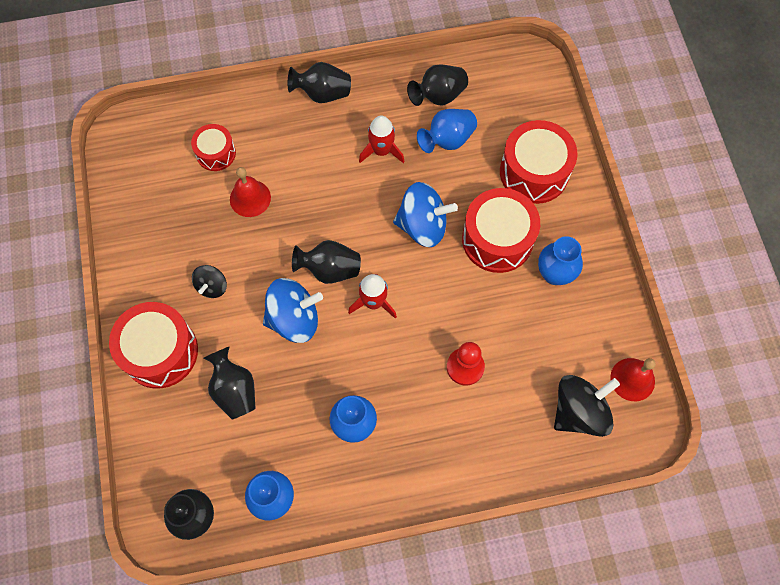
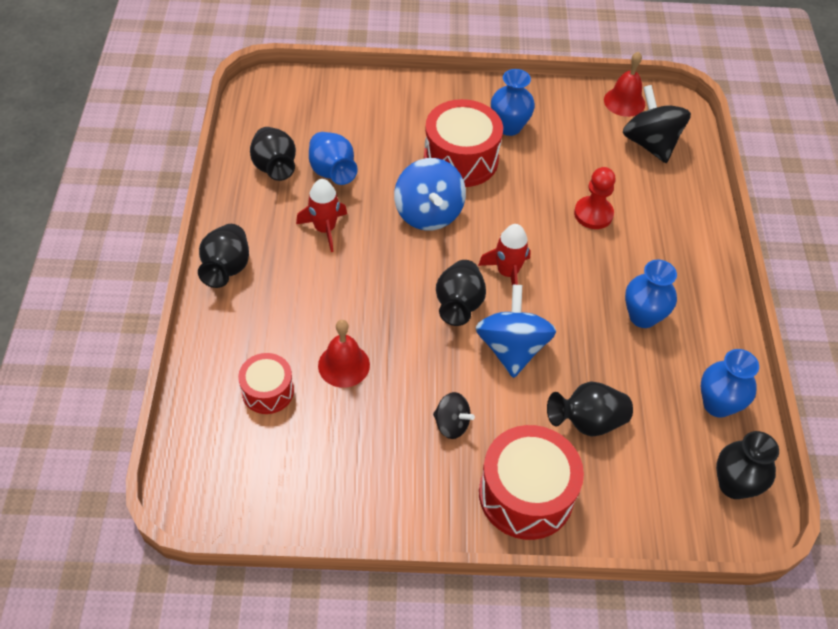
camera: 80 degrees left, 15 degrees down
blue spinning top [393,182,458,247] -> blue spinning top turned 150 degrees clockwise [394,158,466,231]
red drum [500,120,577,204] -> none

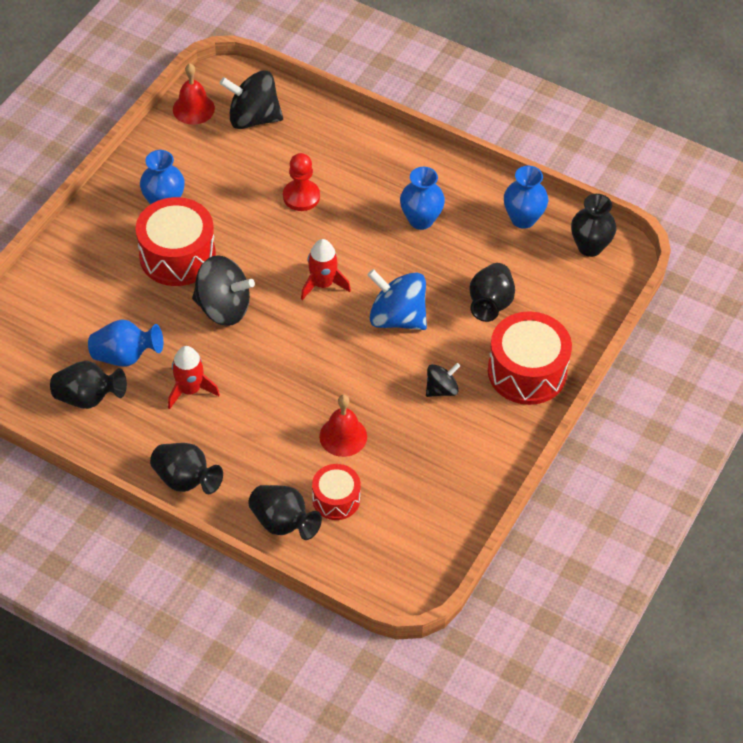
camera: 60 degrees left, 0 degrees up
blue spinning top [394,158,466,231] -> black spinning top [192,255,255,326]
black vase [436,260,486,326] -> black vase moved to [248,485,322,540]

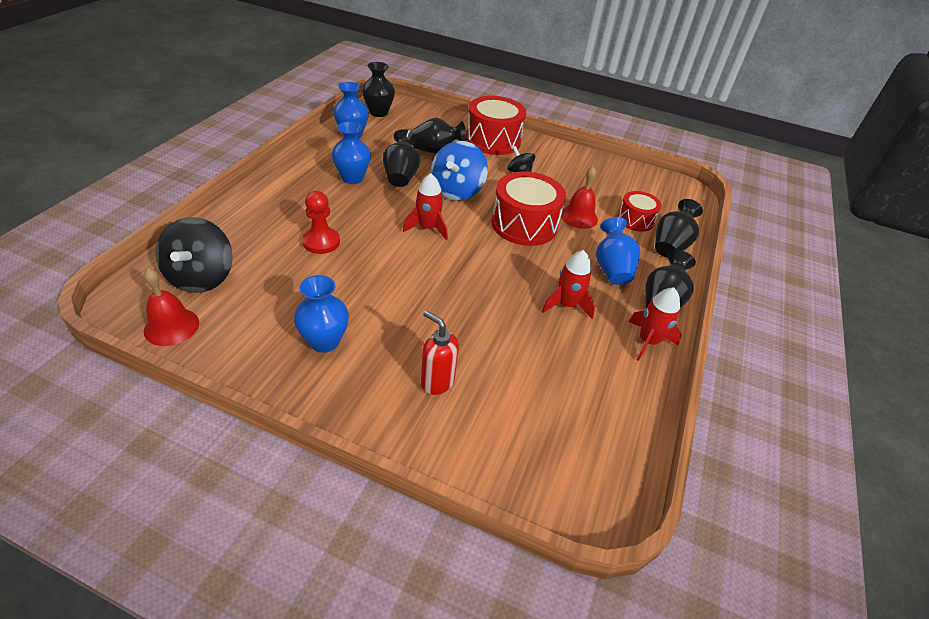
camera: 100 degrees left, 10 degrees down
black vase [50,361,127,409] -> black vase moved to [383,129,420,187]
blue vase [88,319,163,366] -> blue vase moved to [596,217,640,285]
red drum [136,197,216,286] -> red drum moved to [491,172,566,246]
black spinning top [192,255,255,326] -> none
none -> red soap dispenser [421,311,459,395]
none -> red rocket [628,287,682,361]

